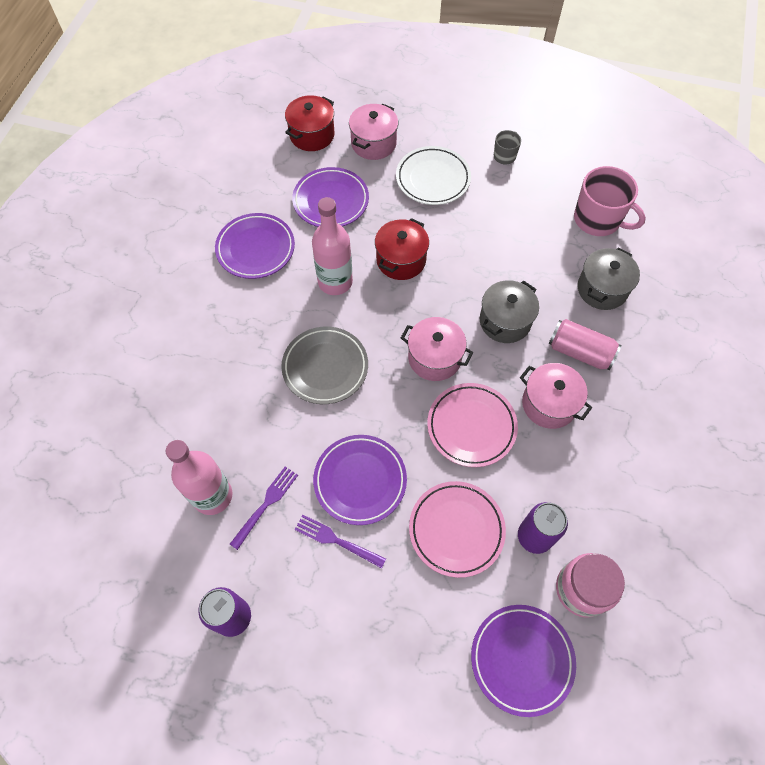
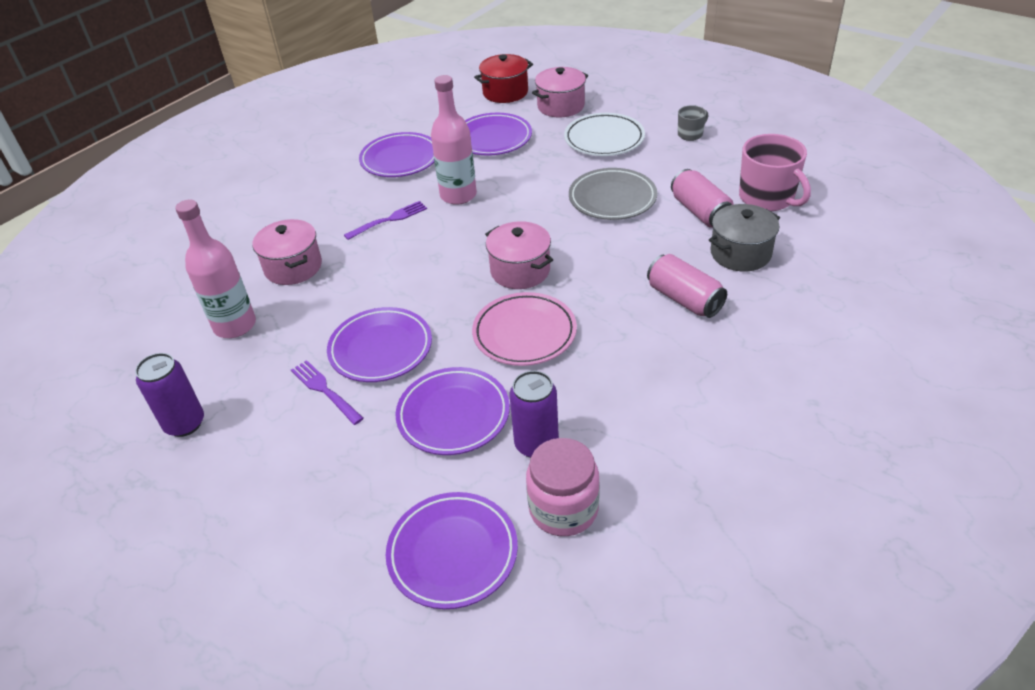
camera: 25 degrees right, 20 degrees down
purple fork [230,466,298,550] -> purple fork moved to [344,201,427,240]
grey plate [281,327,368,404] -> grey plate moved to [569,168,657,220]
red pot [375,218,429,280] -> none
pink plate [409,481,506,578] -> purple plate [396,367,510,455]
grey pot [480,280,539,343] -> none
pink pot [520,363,592,429] -> pink pot moved to [253,219,322,285]
none -> pink can [671,169,734,228]

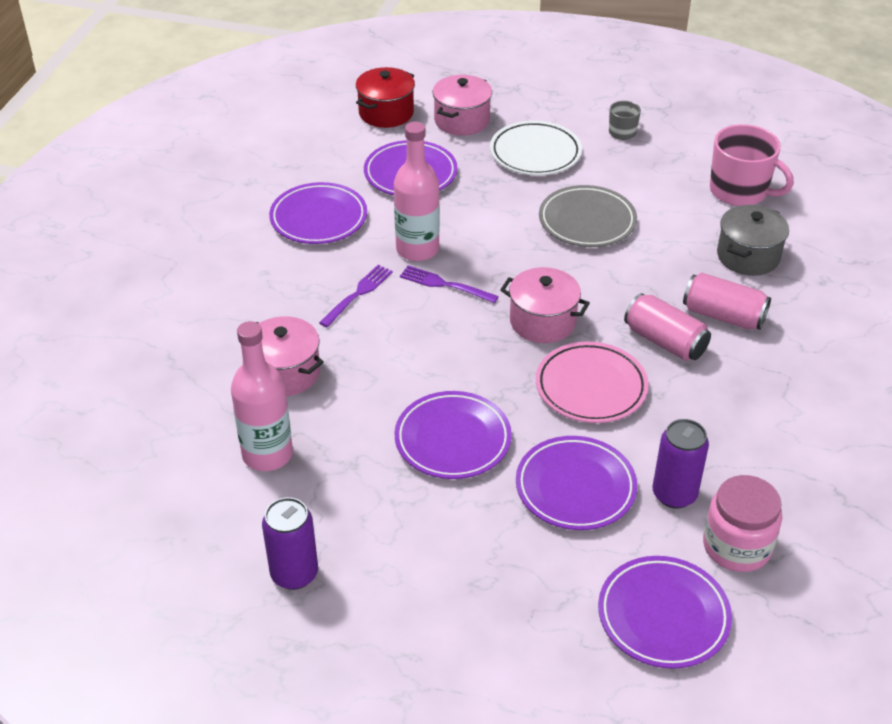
camera: 25 degrees left, 0 degrees up
purple fork [291,360,364,425] -> purple fork moved to [400,266,499,303]
pink can [671,169,734,228] -> pink can moved to [624,293,711,361]

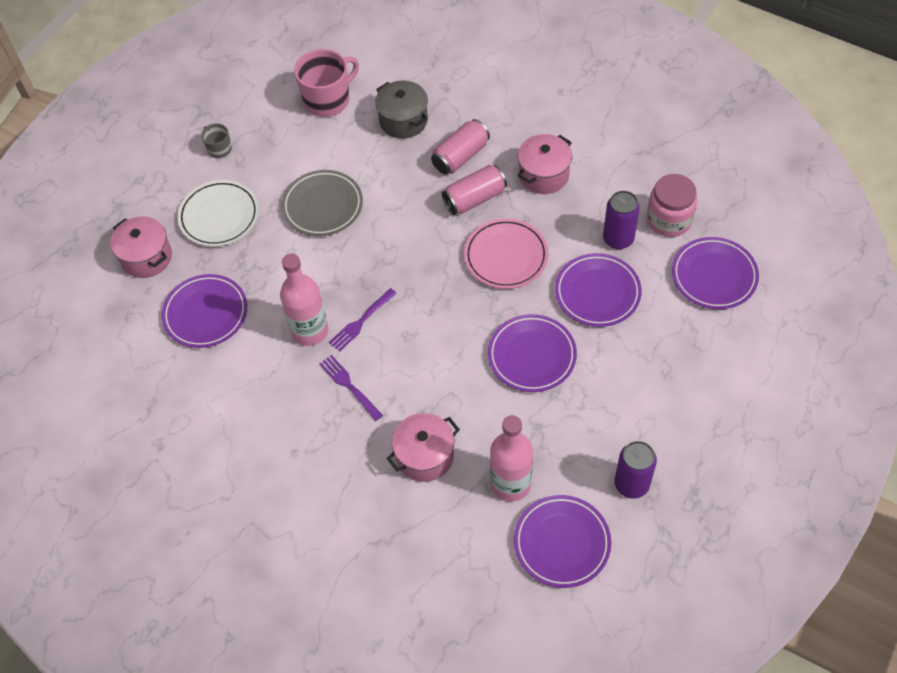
camera: 70 degrees left, 15 degrees up
purple plate [269,182,367,244] -> purple plate moved to [514,495,611,588]
red pot [356,67,415,128] -> none
pink pot [500,267,590,343] -> pink pot moved to [518,134,572,194]

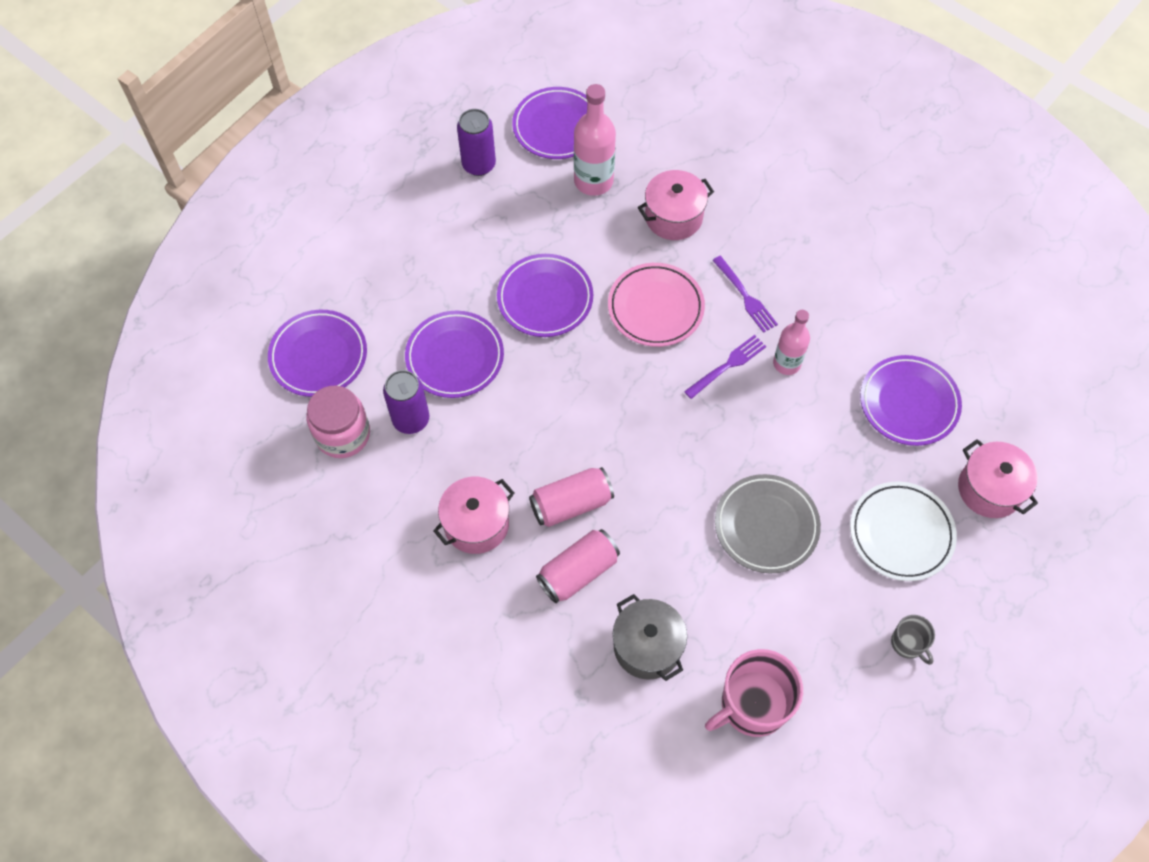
camera: 175 degrees left, 5 degrees up
pink bottle [280,254,328,346] -> pink bottle [773,310,810,375], size x0.66
pink plate [464,218,548,289] -> pink plate moved to [608,263,705,347]

